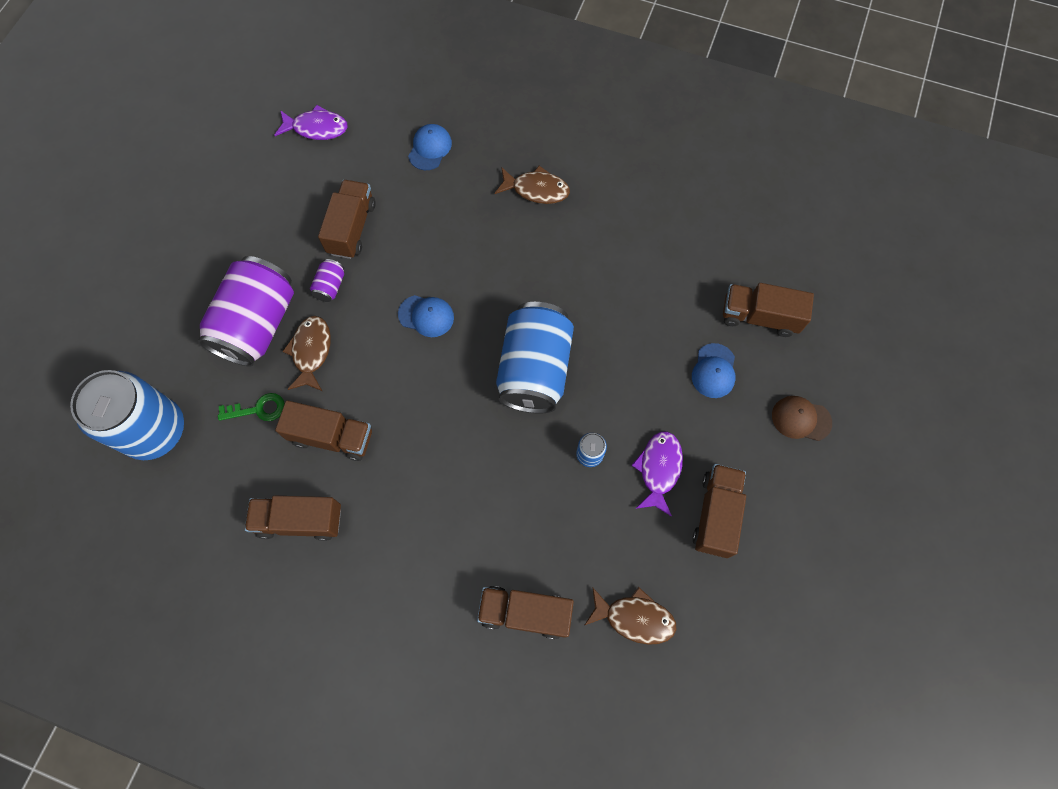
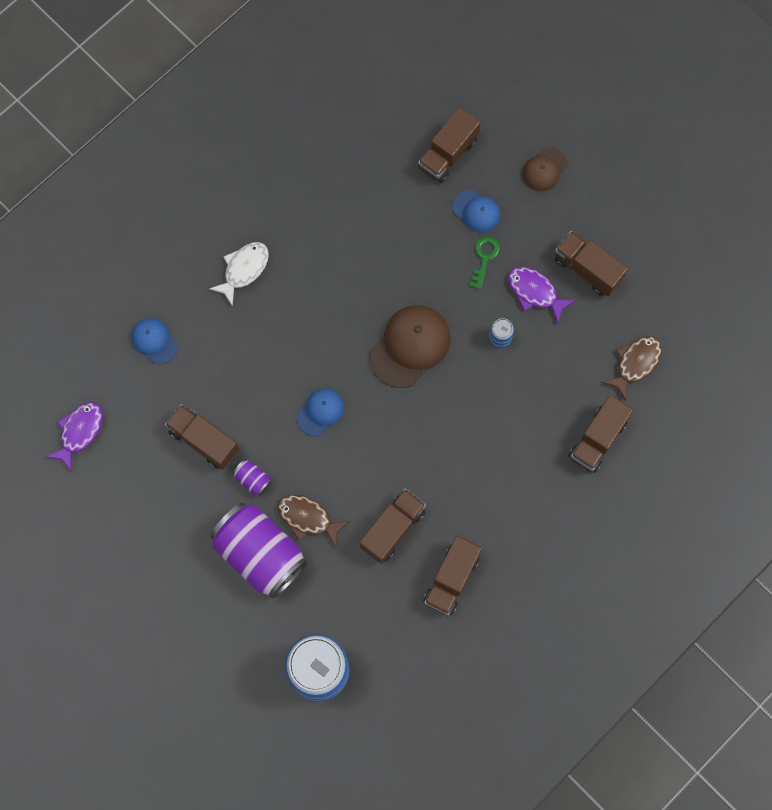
camera: 65 degrees left, 5 degrees up
green key [218,393,285,421] -> green key moved to [469,236,500,290]
brown fish [494,166,570,204] -> white fish [209,242,269,307]
blue can [496,302,574,413] -> brown cap [369,305,451,388]

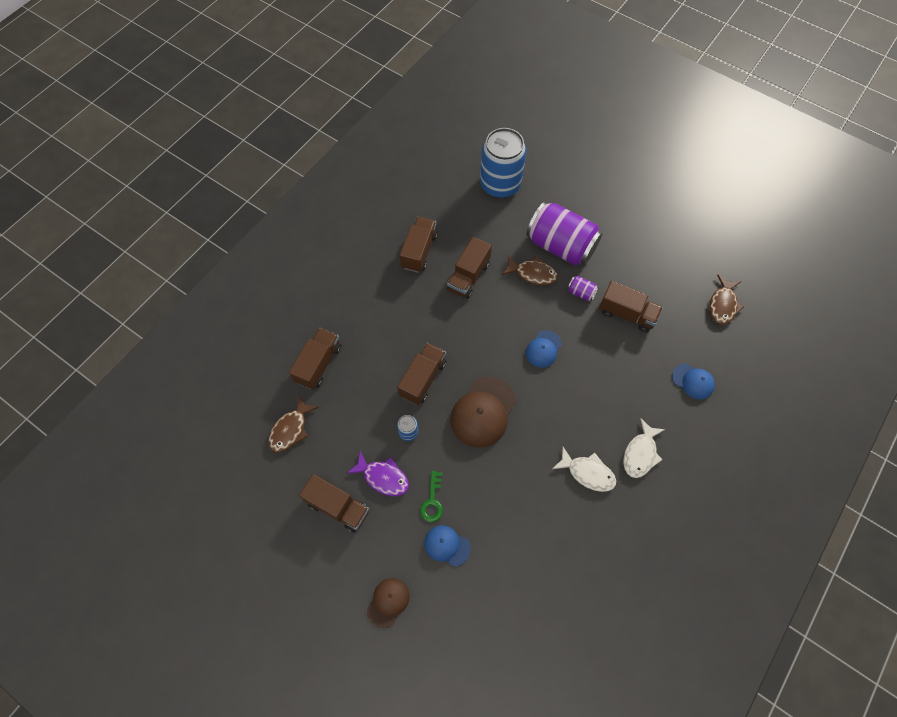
camera: 170 degrees right, 10 degrees down
purple fish [46,402,103,472] -> brown fish [709,275,744,325]
brown truck [418,107,481,183] -> brown truck moved to [397,343,447,405]
none -> white fish [552,447,616,492]

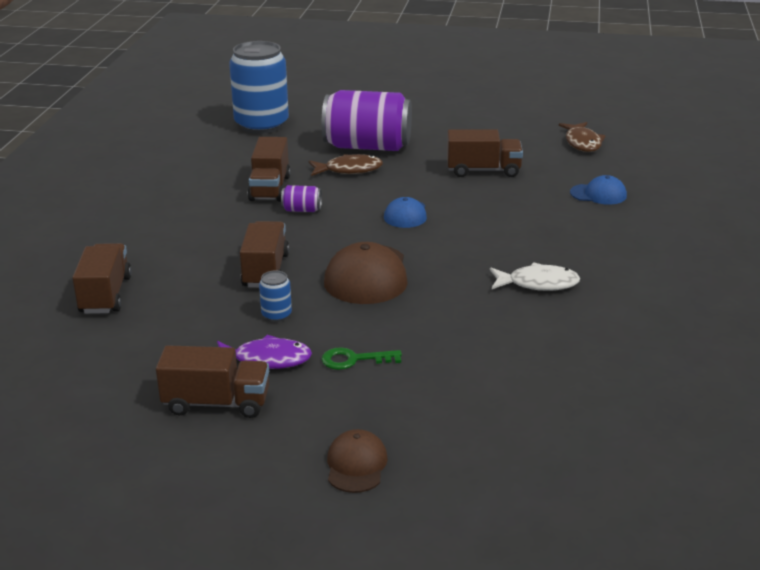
camera: 25 degrees left, 35 degrees down
brown fish [268,395,319,453] -> none
brown truck [400,217,438,273] -> none
green key [420,471,443,522] -> green key turned 105 degrees clockwise [322,347,402,370]
blue cap [424,525,471,567] -> none
purple can [567,276,599,301] -> purple can moved to [281,185,322,212]
white fish [623,418,665,478] -> none

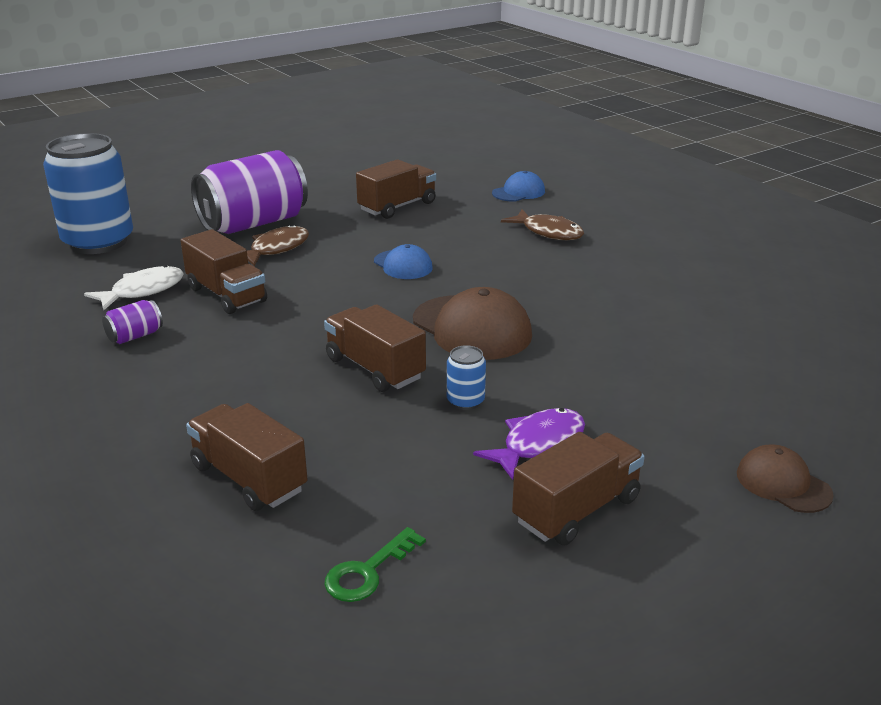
camera: 45 degrees left, 0 degrees up
purple can [281,185,322,212] -> purple can moved to [102,300,163,344]
green key [322,347,402,370] -> green key moved to [324,527,426,602]
white fish [490,262,580,291] -> white fish moved to [84,265,184,311]
brown fish [559,122,606,152] -> brown fish moved to [501,209,584,240]

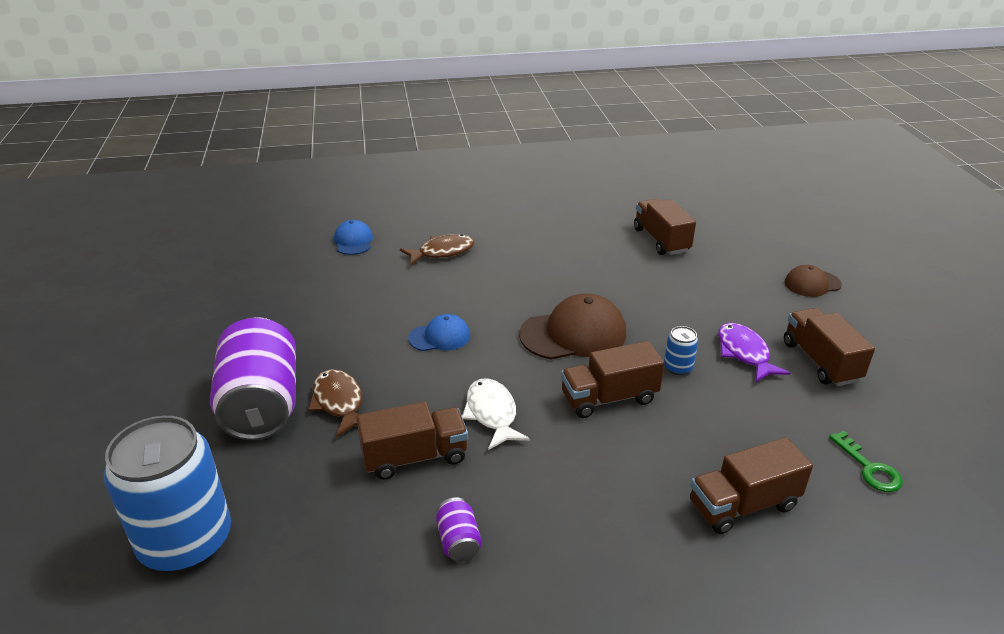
camera: 65 degrees left, 5 degrees up
white fish [84,265,184,311] -> white fish moved to [462,378,530,450]
brown truck [356,159,436,219] -> brown truck moved to [634,199,696,255]

